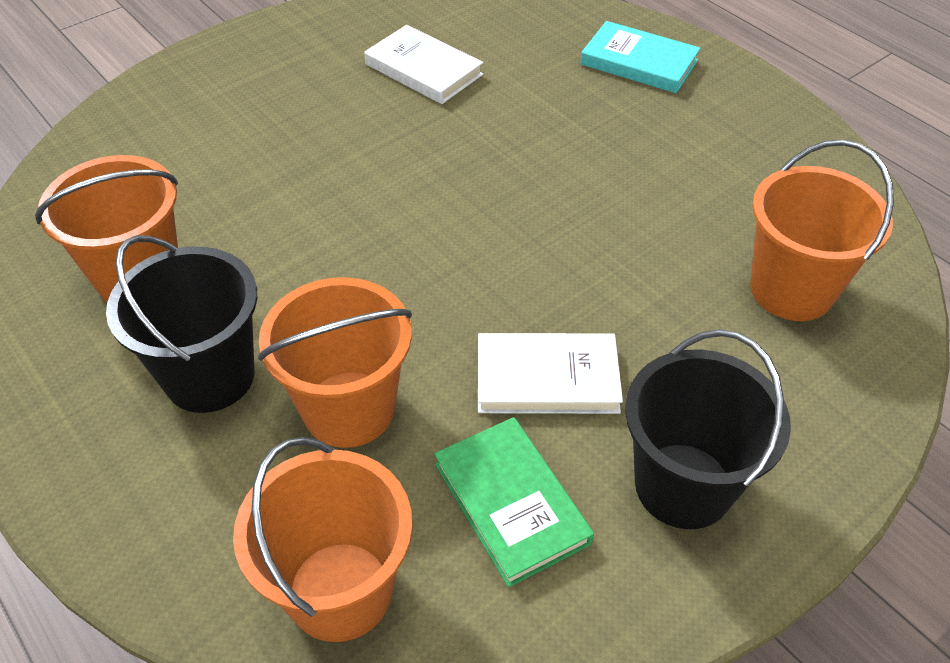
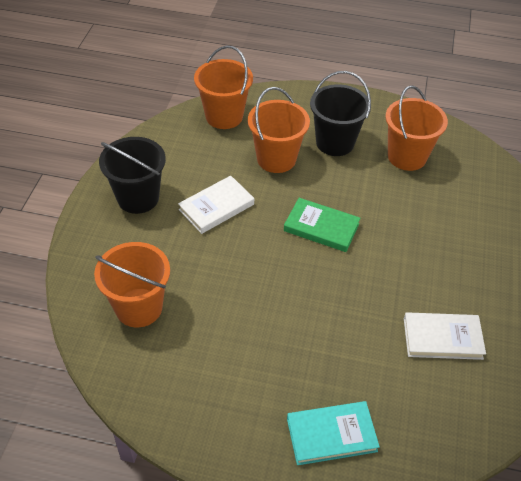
camera: 140 degrees right, 0 degrees up
green book [434,417,594,587] -> green book moved to [284,198,360,252]

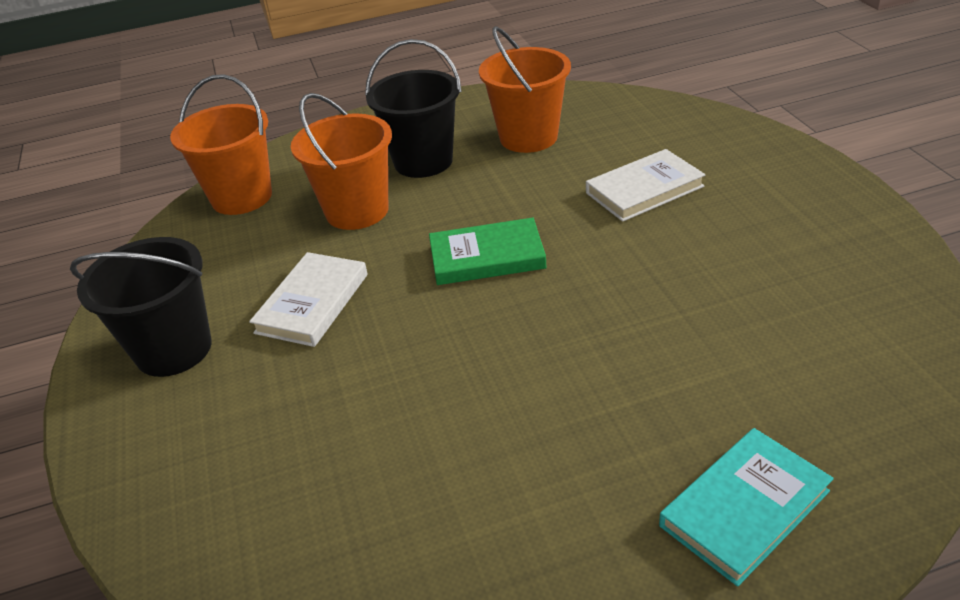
camera: 25 degrees left, 10 degrees down
orange bucket [94,242,170,327] -> none
white book [404,312,486,360] -> white book moved to [586,149,706,222]

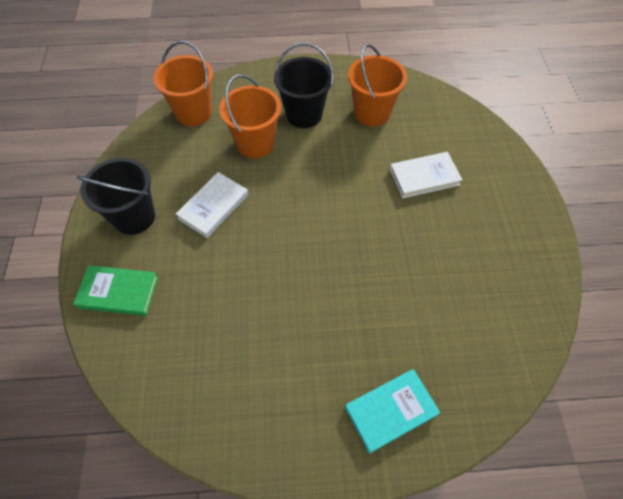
camera: 10 degrees right, 20 degrees up
green book [429,218,547,285] -> green book moved to [73,265,158,316]

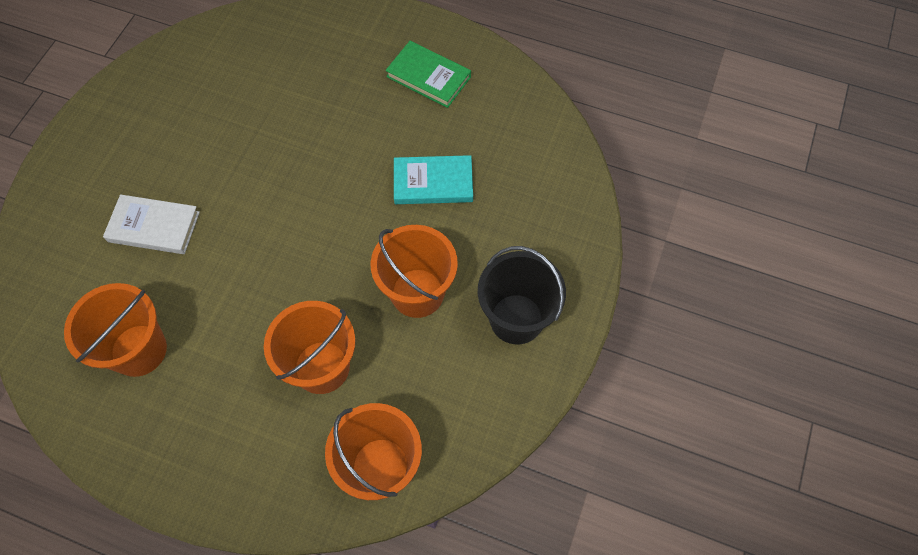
camera: 155 degrees left, 5 degrees up
green book [73,265,158,316] -> green book moved to [386,41,471,108]
white book [176,172,248,238] -> orange bucket [371,225,458,318]
black bucket [274,43,334,128] -> none
turquoise book [345,369,440,454] -> turquoise book moved to [394,155,473,204]

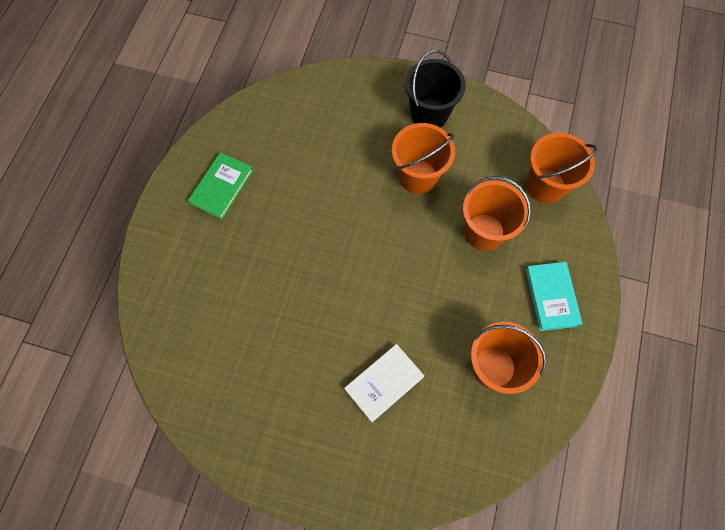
camera: 95 degrees left, 5 degrees up
white book [103,194,200,254] -> white book turned 45 degrees clockwise [344,344,424,422]
turquoise book [394,155,473,204] -> turquoise book moved to [525,262,582,331]

